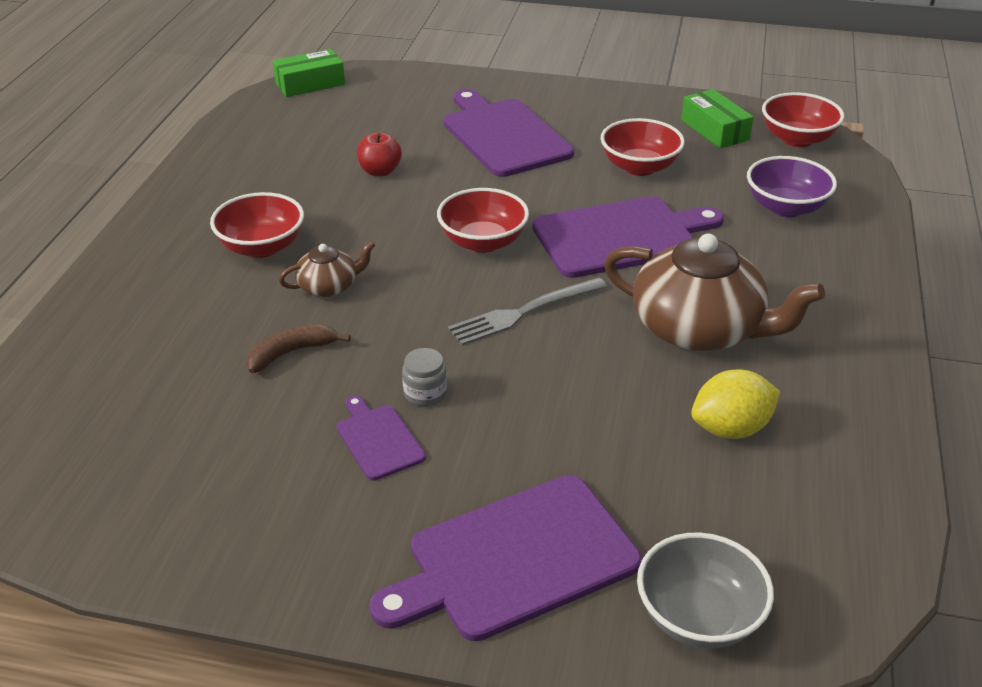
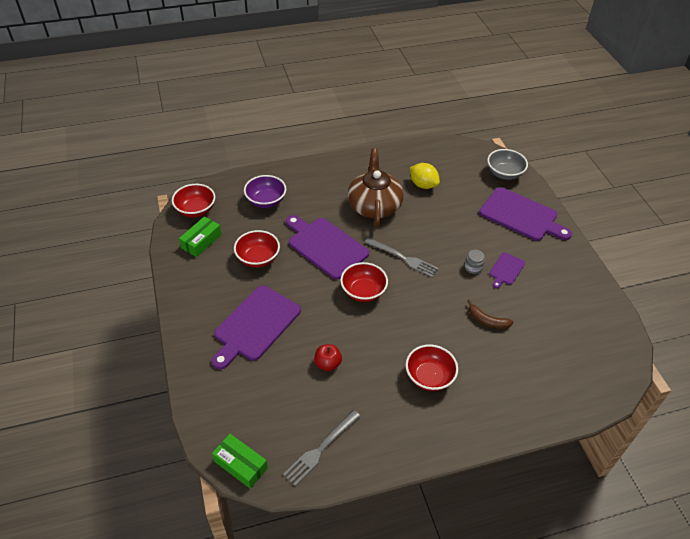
camera: 120 degrees left, 10 degrees up
brown teapot [279,241,376,297] -> none
none -> grey fork [283,410,360,486]

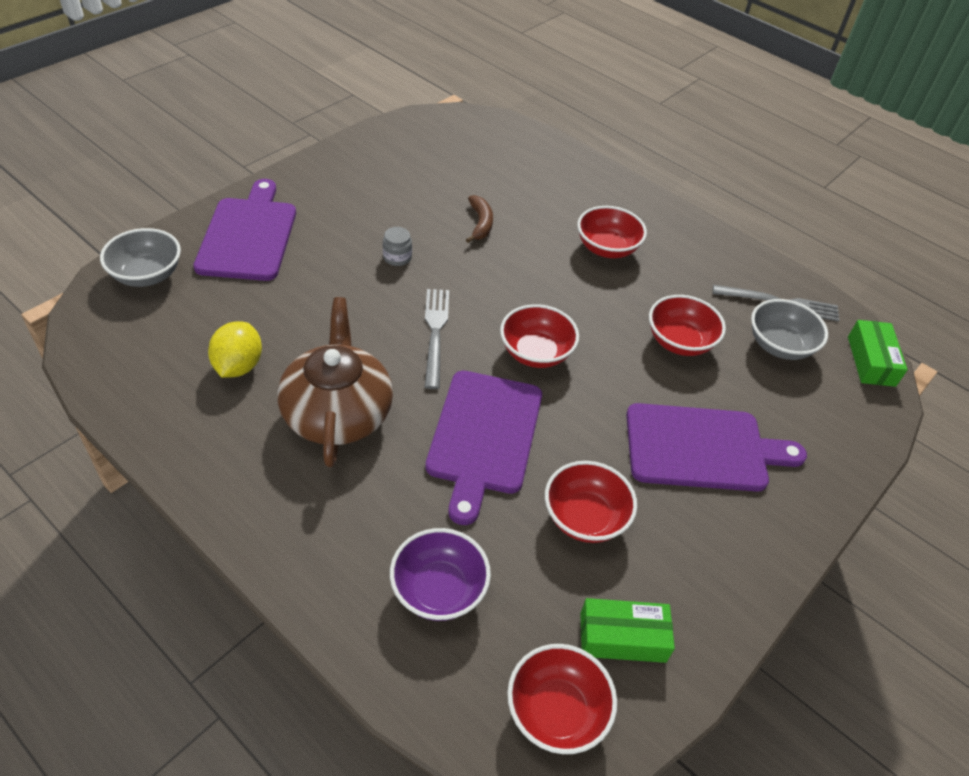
camera: 125 degrees left, 0 degrees up
red apple [314,344,342,371] -> red bowl [649,295,726,356]
brown teapot [348,148,404,227] -> brown teapot turned 120 degrees clockwise [278,297,393,467]
purple cutting board [489,252,525,288] -> none
none -> grey bowl [751,299,828,360]

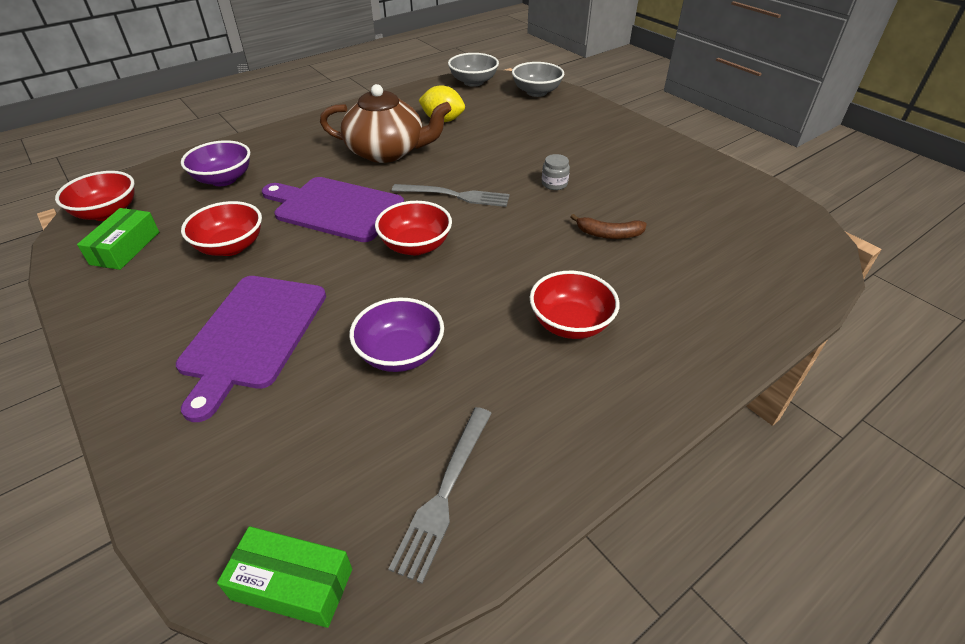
camera: 105 degrees right, 5 degrees down
purple cutting board [193,179,296,281] -> none
red bowl [649,295,726,356] -> purple bowl [349,298,444,372]
grey bowl [751,299,828,360] -> grey bowl moved to [448,53,499,87]

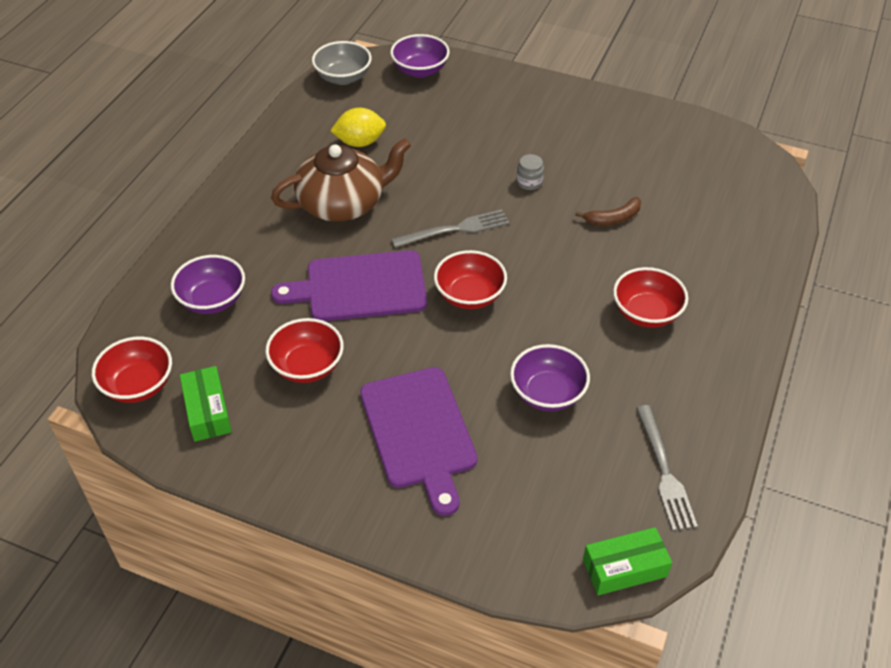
camera: 30 degrees left, 5 degrees up
grey bowl [512,62,564,97] -> purple bowl [390,34,450,78]

